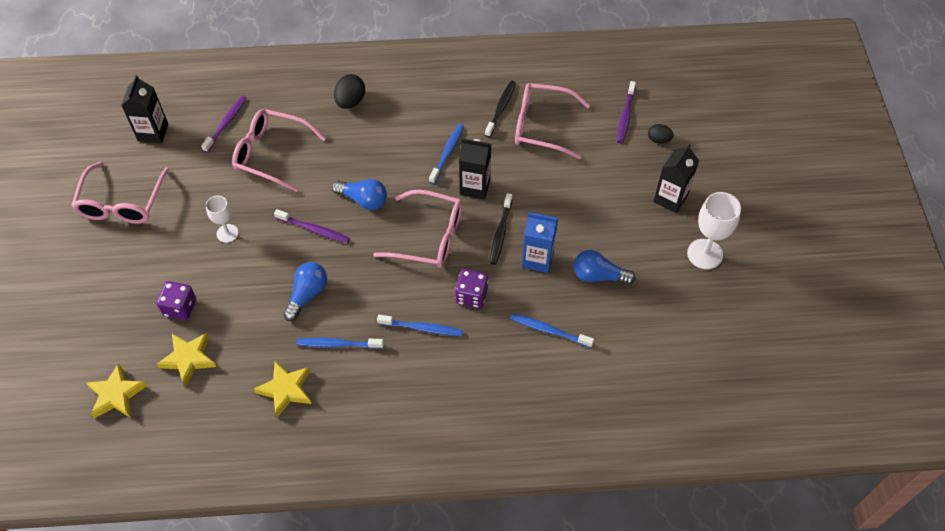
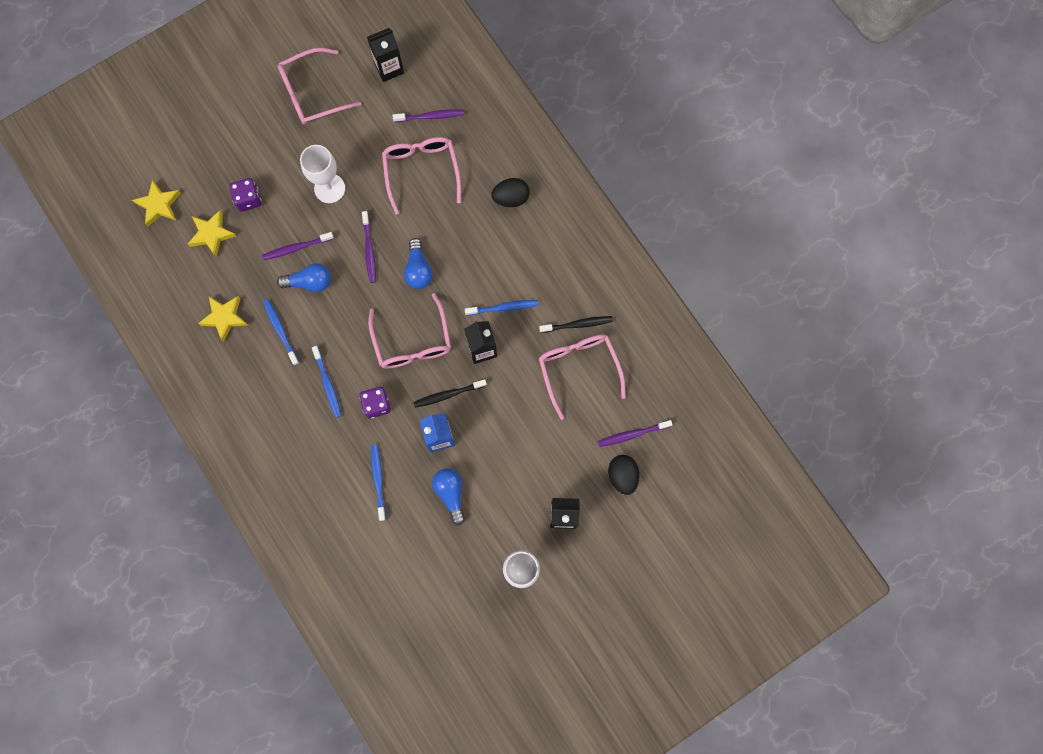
camera: 60 degrees right, 20 degrees up
white goblet [206,196,239,243] -> white goblet [300,145,345,203], size x1.61
black egg [648,124,674,143] -> black egg [608,455,639,495], size x1.59
none -> purple toothbrush [262,232,334,260]

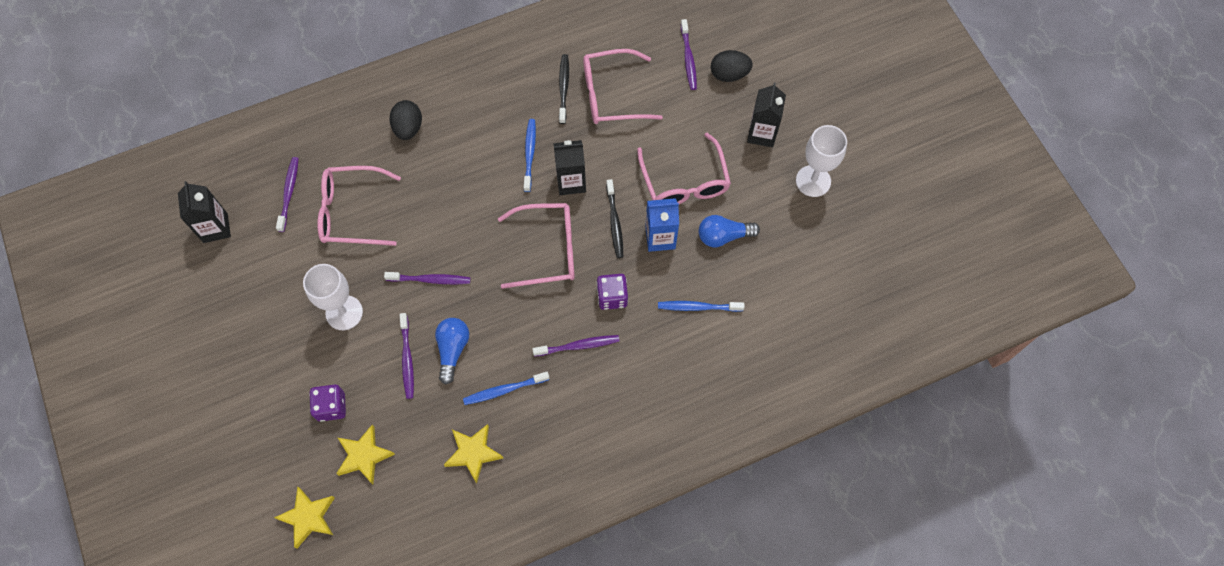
camera: 80 degrees left, 10 degrees down
pink glasses [278,48,362,124] -> pink glasses moved to [637,133,731,204]
blue toothbrush [312,346,342,418] -> purple toothbrush [532,335,620,357]
blue light bulb [404,238,433,289] -> none

